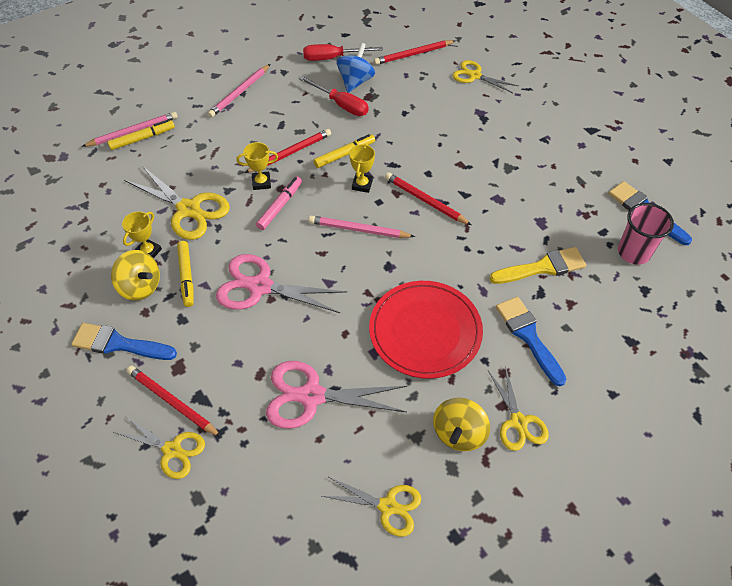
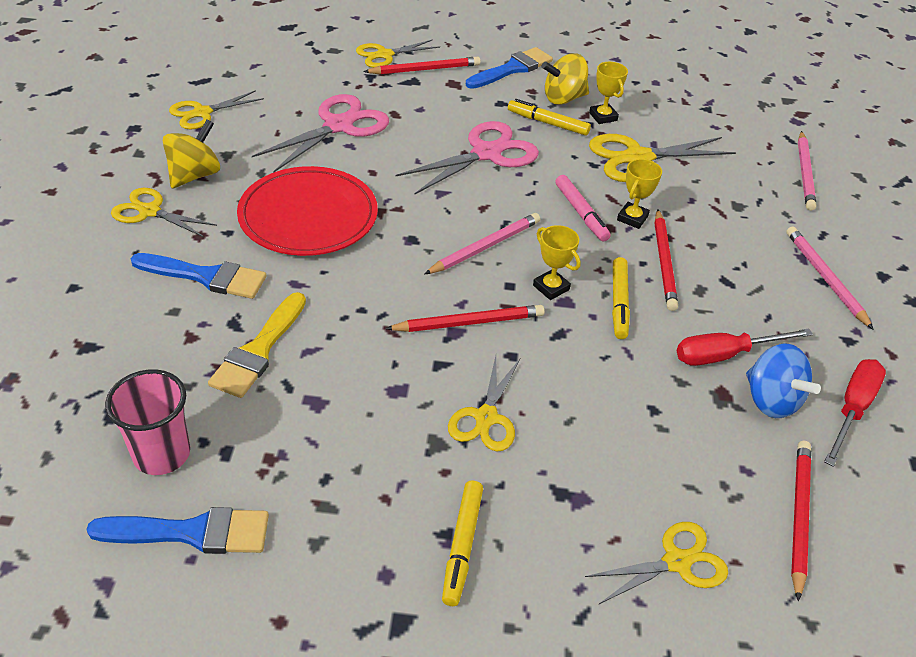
camera: 125 degrees right, 10 degrees down
yellow marker [107,120,175,150] -> yellow marker moved to [442,480,483,606]
yellow spinning top [433,398,490,451] -> yellow spinning top turned 60 degrees clockwise [163,120,220,188]
none -> yellow scissors [448,356,520,452]

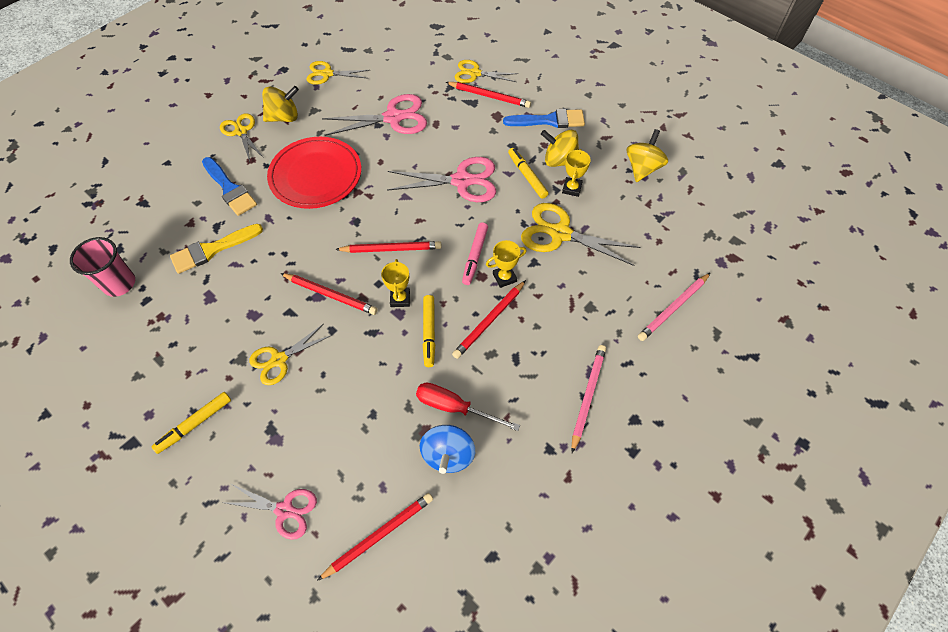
camera: 40 degrees right, 15 degrees up
blue brush [87,507,269,554] -> none
pink pencil [424,213,540,275] -> red pencil [335,241,441,253]
yellow scissors [585,522,728,604] -> pink scissors [226,484,317,540]
yellow marker [612,257,630,339] -> yellow marker turned 45 degrees counterclockwise [423,295,435,367]
red screwdriver [824,359,886,467] -> none
none -> yellow spinning top [627,129,668,182]

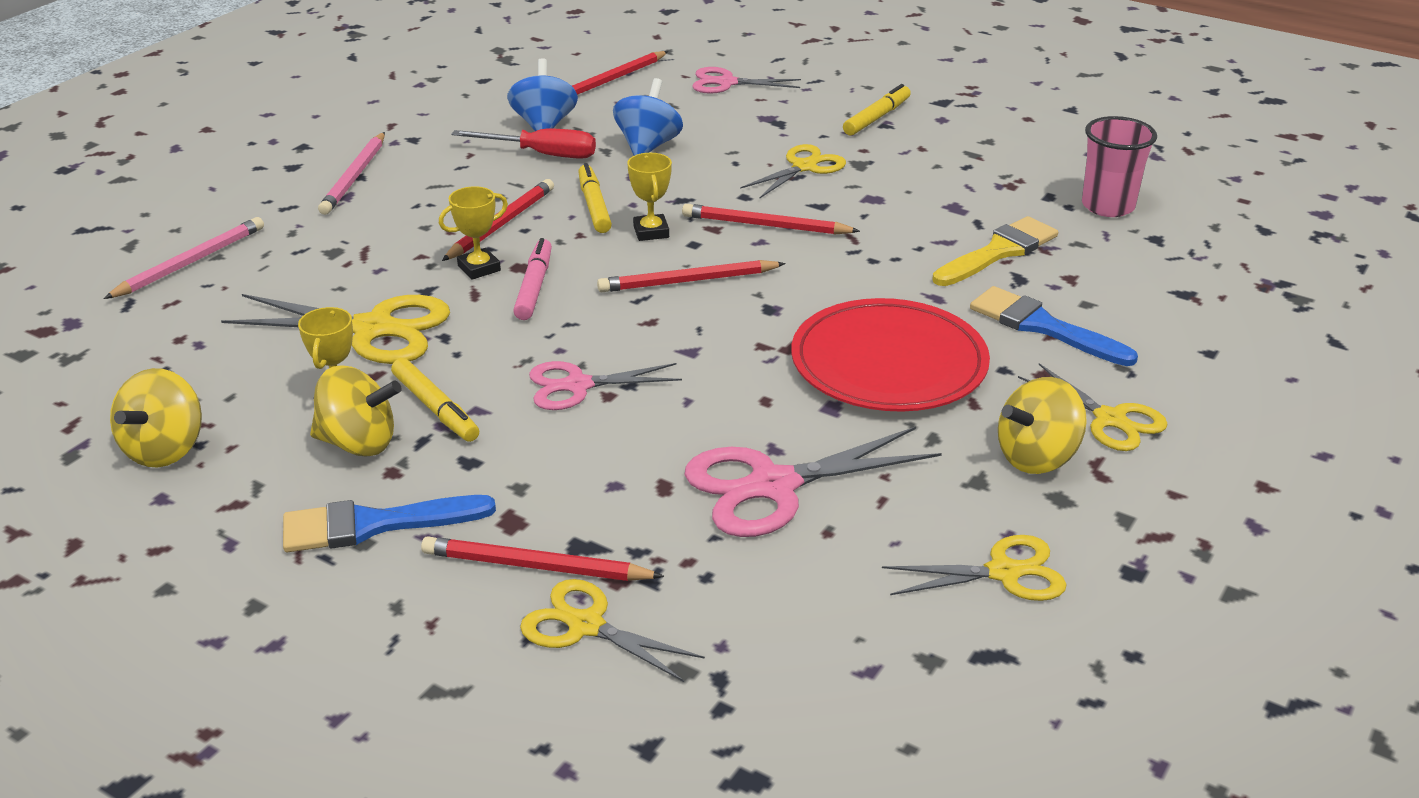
camera: 170 degrees right, 25 degrees down
pink scissors [387,157,496,202] -> pink scissors [529,361,682,410], size x0.64
yellow scissors [455,60,518,83] -> yellow scissors turned 150 degrees counterclockwise [520,579,705,682]
none -> blue spinning top [613,78,683,156]

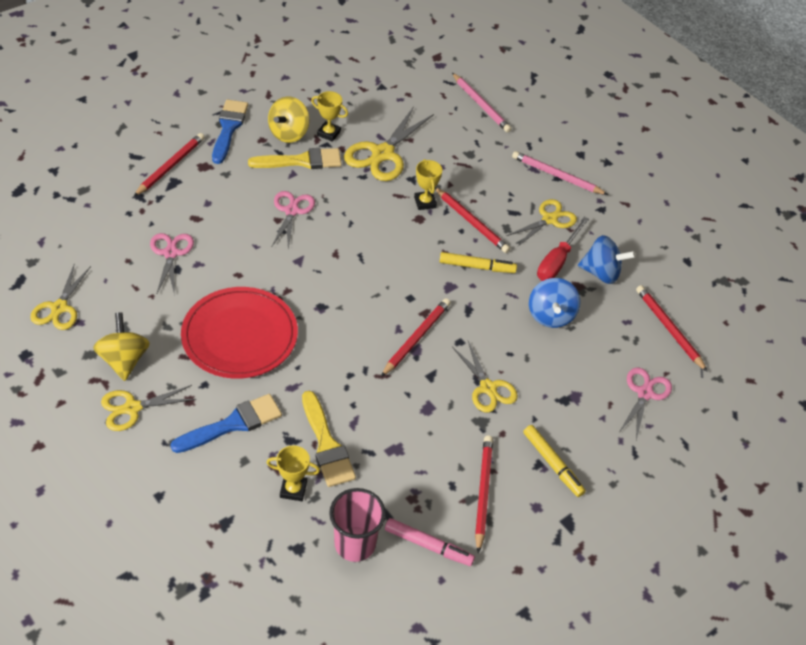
camera: 105 degrees right, 15 degrees up
yellow spinning top [110,368,202,467] -> none
yellow marker [391,358,479,442] -> yellow brush [248,148,342,169]
pink marker [513,238,552,320] -> pink marker moved to [385,518,475,566]
yellow scissors [520,579,705,682] -> yellow scissors moved to [507,199,577,246]
red pencil [597,260,786,292] -> red pencil moved to [475,436,493,554]
blue spinning top [613,78,683,156] -> blue spinning top turned 60 degrees clockwise [529,278,581,328]
yellow trophy [627,153,672,241] -> yellow trophy moved to [267,445,320,501]
pink scissors [684,427,942,537] -> pink scissors [150,233,194,295], size x0.64

